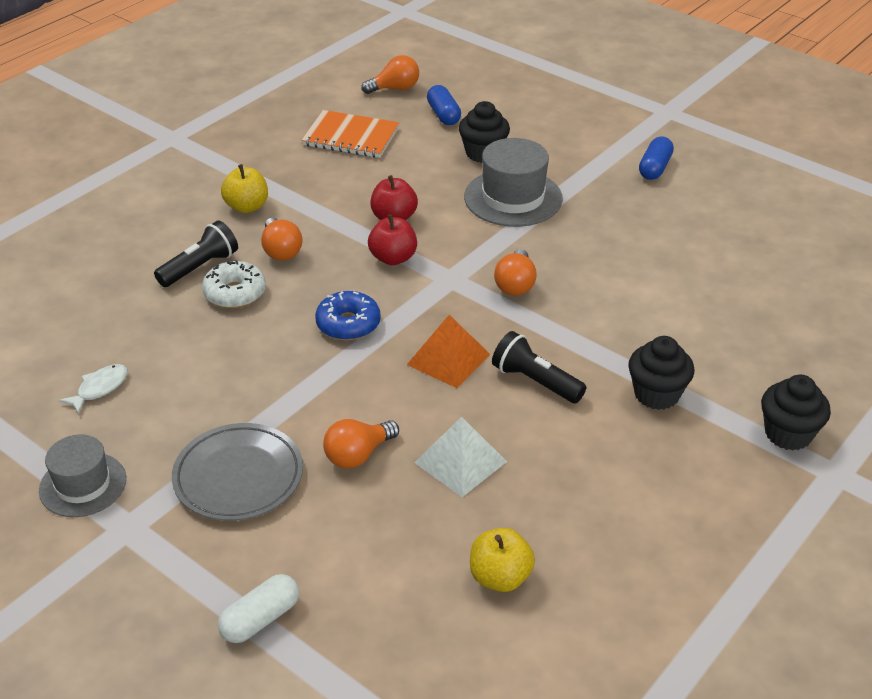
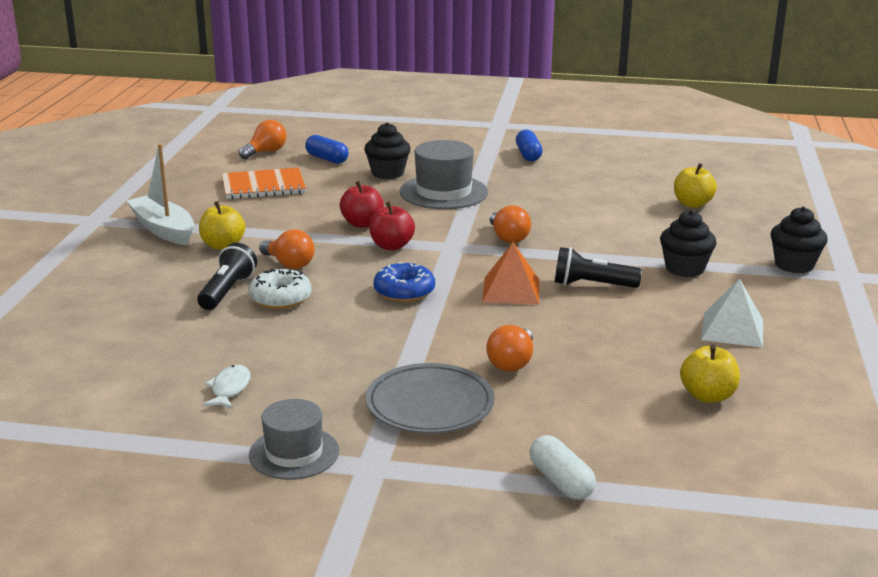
camera: 30 degrees left, 15 degrees down
white capsule [218,574,299,643] -> white capsule turned 45 degrees counterclockwise [529,435,596,500]
white pyramid [414,417,507,497] -> white pyramid moved to [701,278,763,348]
none -> white boat [127,144,194,246]
none -> yellow apple [674,163,717,208]

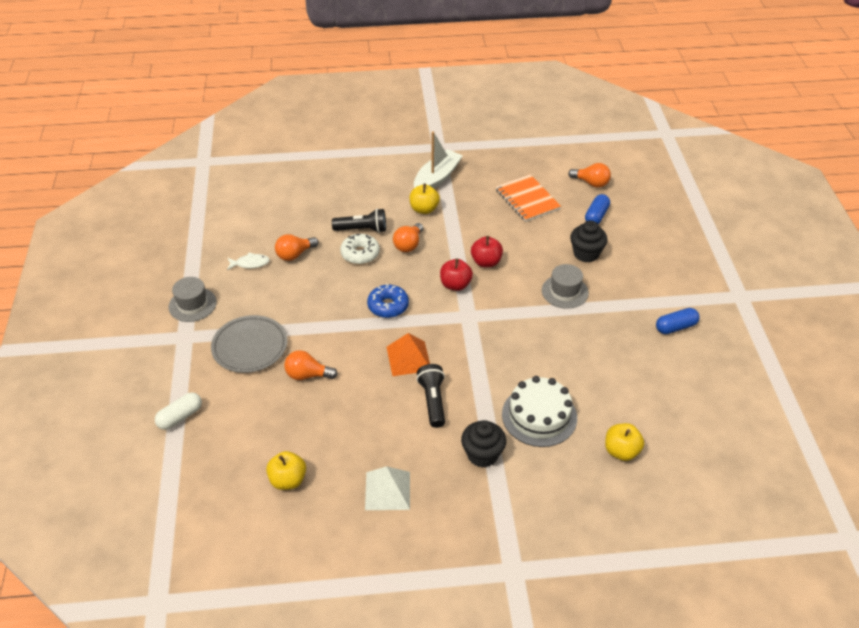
camera: 75 degrees right, 20 degrees up
grey hat [400,140,488,209] -> grey hat [542,264,589,309], size x0.67
orange light bulb [489,205,531,243] -> orange light bulb moved to [275,234,319,261]
black cupcake [770,207,828,273] -> none
none -> white cake [502,376,577,447]

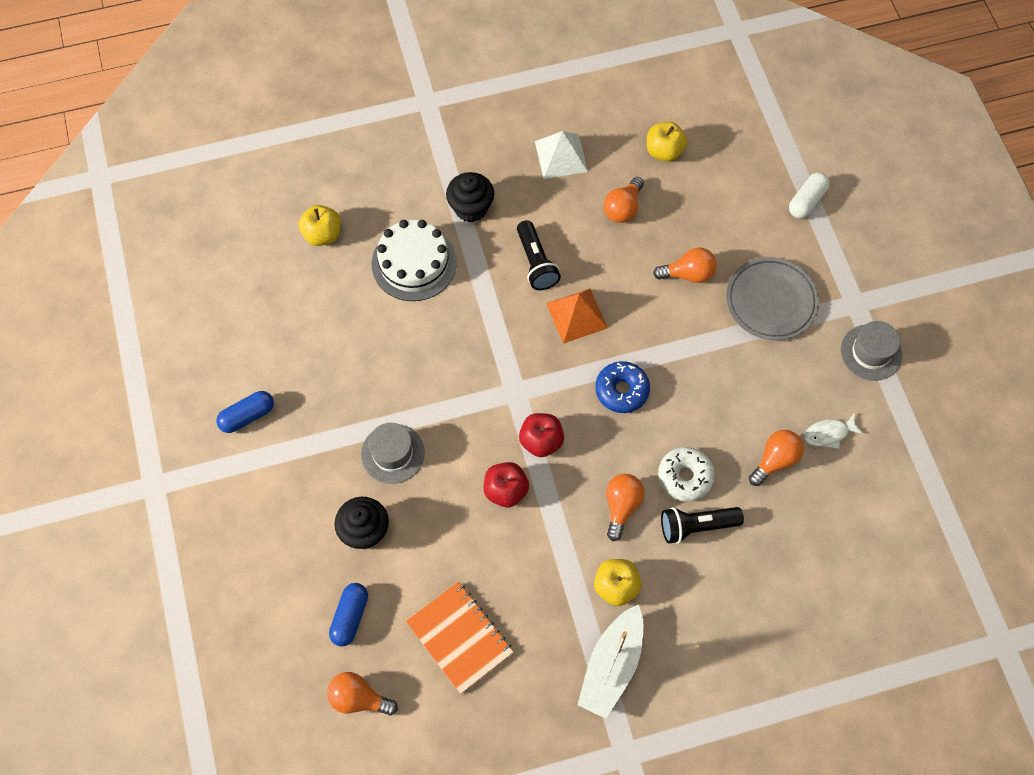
camera: 170 degrees right, 20 degrees up
none -> orange light bulb [603,177,644,223]

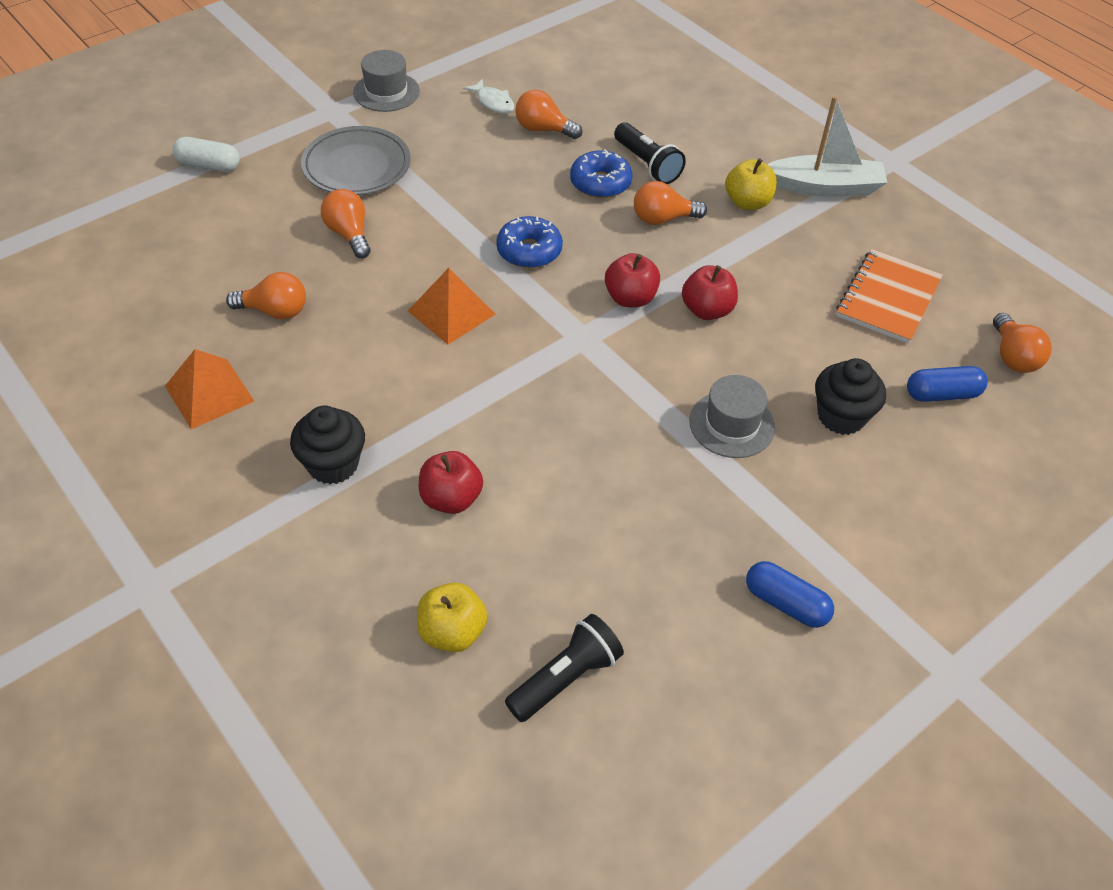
camera: 115 degrees left, 15 degrees down
white cake [372,220,457,301] -> red apple [419,451,483,514]
black flashlight [517,220,561,290] -> black flashlight moved to [505,614,624,722]
white pyramid [535,131,588,179] -> orange pyramid [165,349,254,429]
yellow apple [647,121,687,162] -> none
white donut [658,447,715,502] -> blue donut [570,149,632,198]

